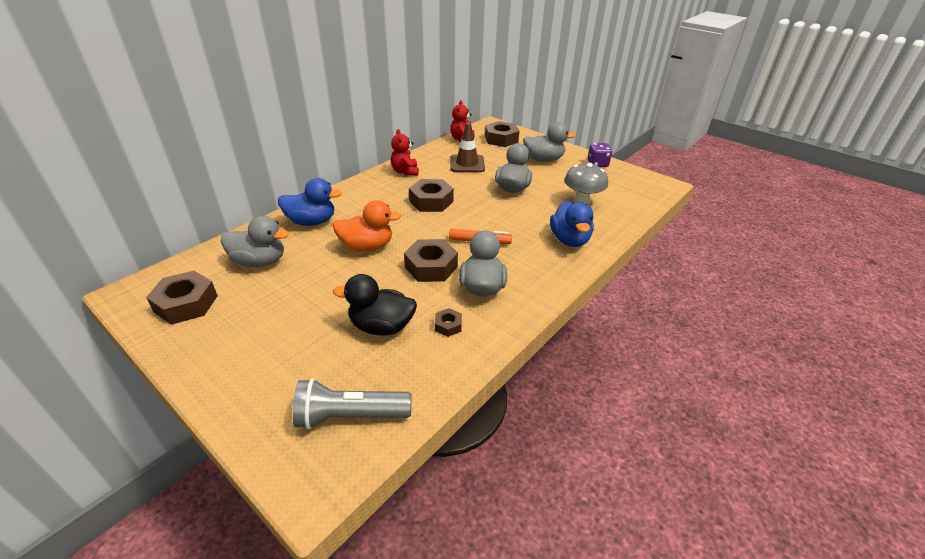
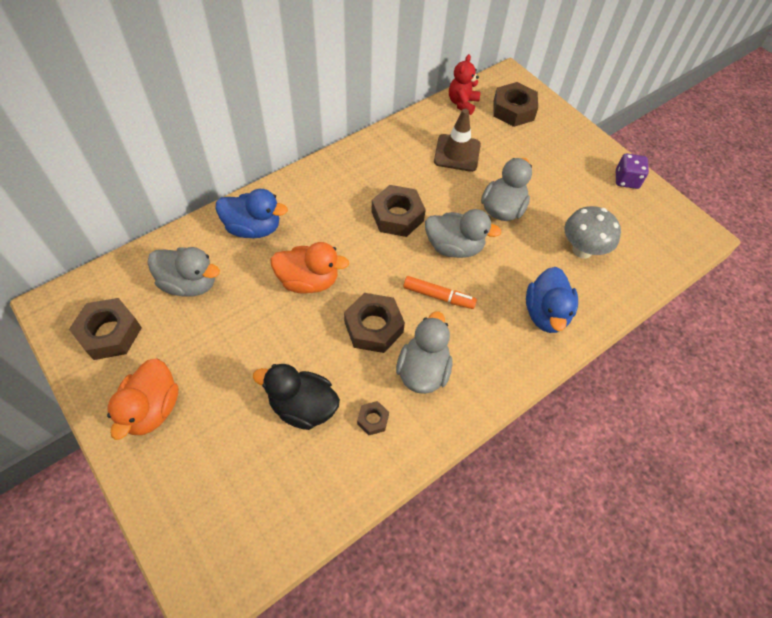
camera: 10 degrees right, 20 degrees up
grey flashlight [293,378,412,429] -> none
red teddy bear [391,129,419,176] -> none
grey duck [523,122,576,162] -> grey duck moved to [425,209,502,258]
none -> orange duck [107,358,179,440]

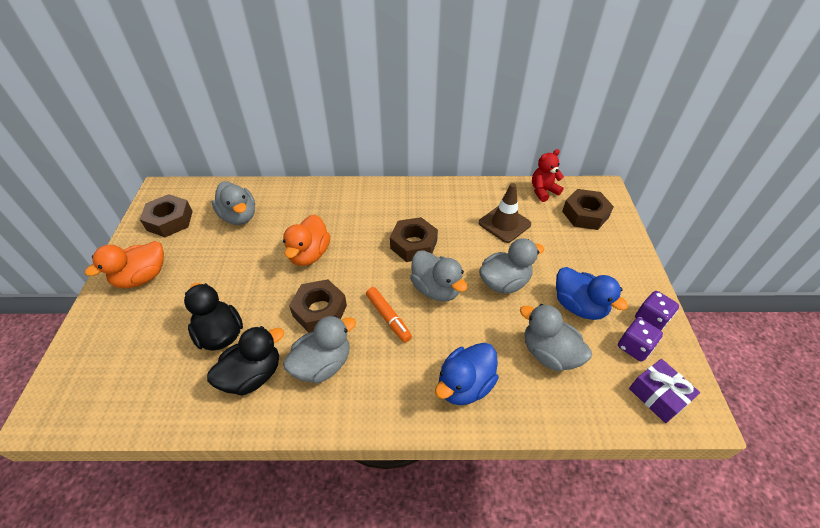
camera: 40 degrees right, 10 degrees down
blue duck [216,189,288,238] -> blue duck moved to [556,267,628,320]
orange duck [271,242,349,294] -> orange duck turned 60 degrees clockwise [283,215,330,266]
brown nut [357,401,389,435] -> black duck [207,326,284,396]
grey mushroom [564,206,621,258] -> grey duck [520,304,592,371]
none -> purple dice [618,318,663,362]
none -> purple gift [629,359,700,423]

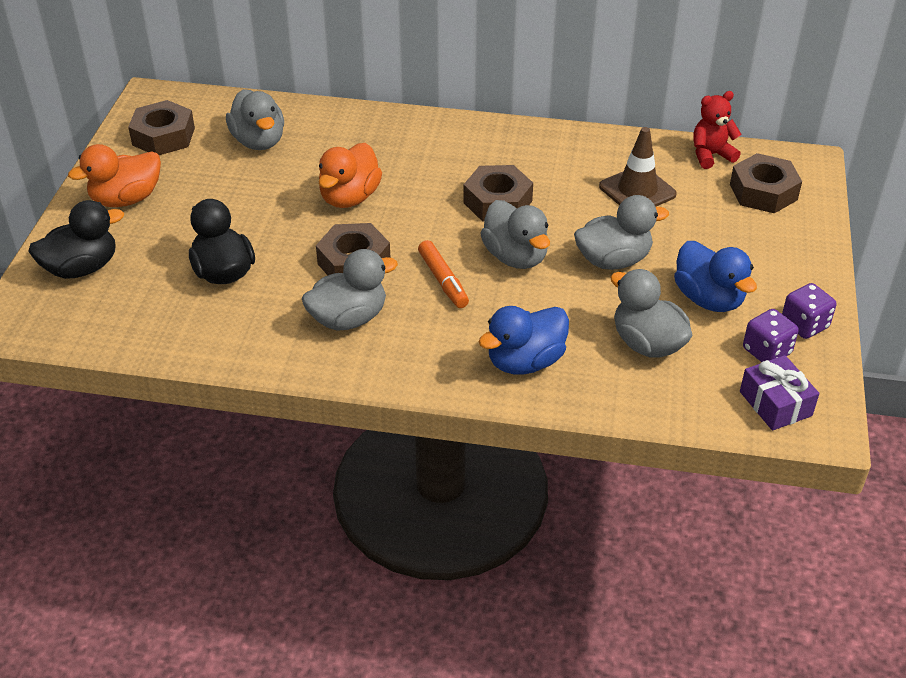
camera: 10 degrees right, 5 degrees down
black duck [207,326,284,396] -> black duck moved to [28,200,124,279]

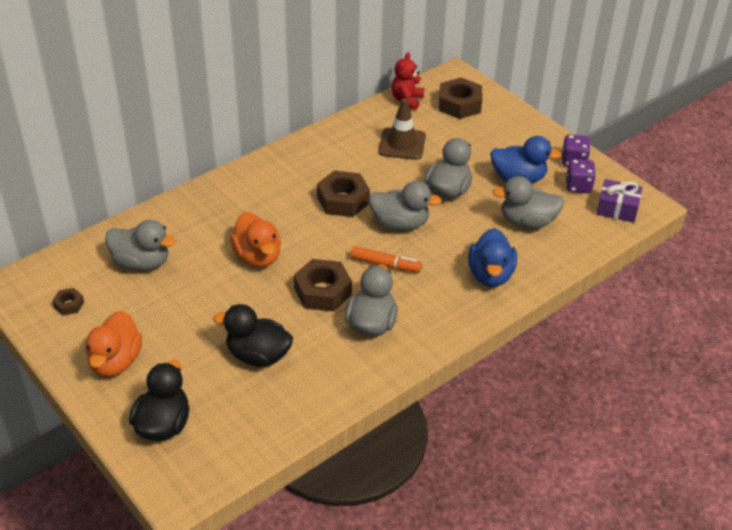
camera: 50 degrees left, 0 degrees up
brown nut [128,100,195,155] -> brown nut [52,288,84,315], size x0.50

